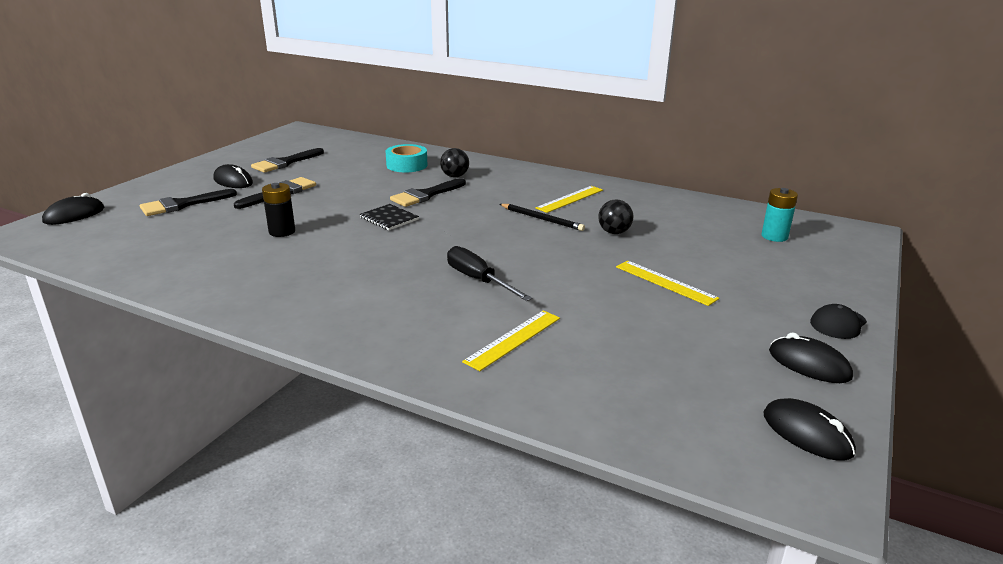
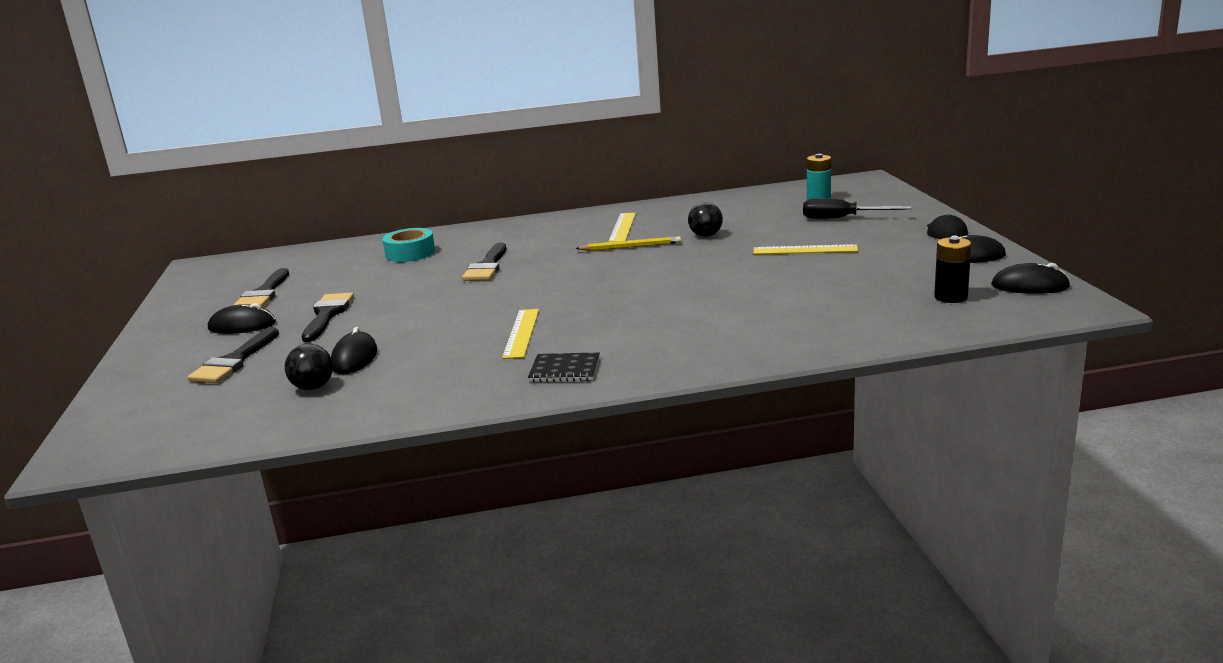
camera: 35 degrees left, 5 degrees down
black mouse [42,193,104,225] -> black mouse moved to [331,327,377,374]
black battery [262,183,295,237] -> black battery moved to [934,237,971,303]
black notebook [360,204,419,230] -> black notebook moved to [528,352,600,382]
black ball [440,148,469,178] -> black ball moved to [285,344,333,390]
black screwdriver [447,246,532,301] -> black screwdriver moved to [803,198,912,219]
yellow ruler [462,310,560,371] -> yellow ruler moved to [502,309,539,359]
black pencil [500,204,585,231] -> yellow pencil [575,236,681,251]

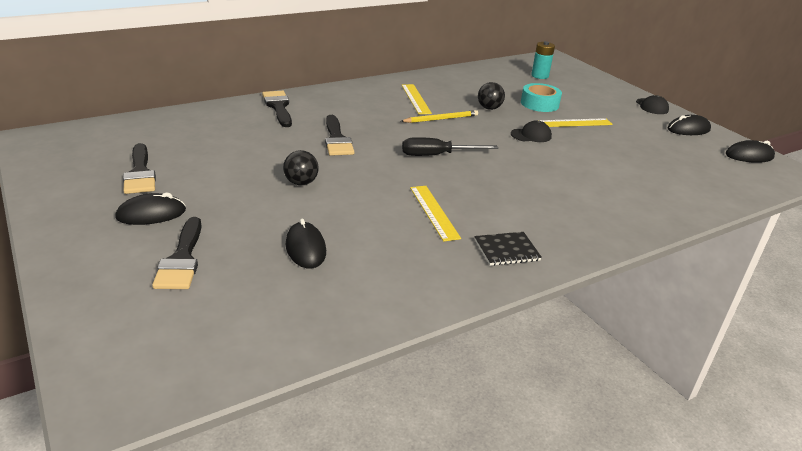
camera: 25 degrees left, 10 degrees up
black ball [285,344,333,390] -> black ball moved to [283,150,319,185]
black brush [302,293,354,342] -> black brush moved to [262,91,292,127]
turquoise tape [382,228,435,262] -> turquoise tape moved to [521,83,562,112]
black screwdriver [803,198,912,219] -> black screwdriver moved to [402,137,498,156]
black battery [934,237,971,303] -> none
none -> black cap [511,120,552,142]

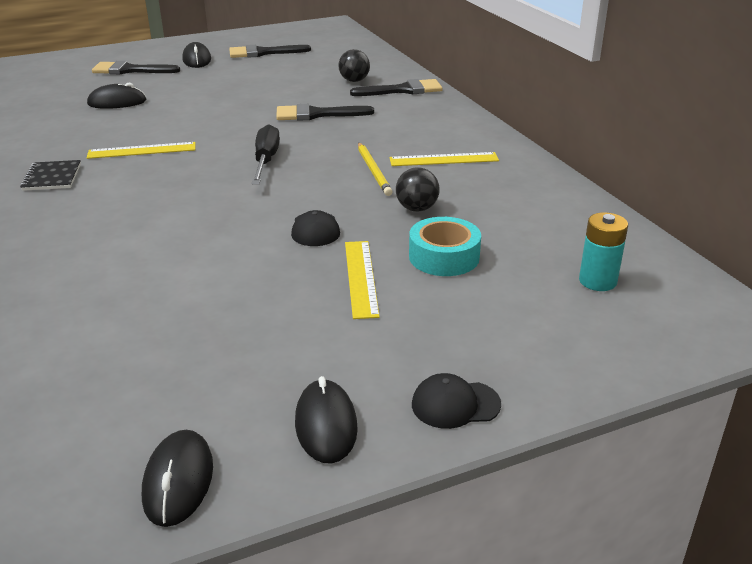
camera: 100 degrees right, 0 degrees up
black ball [283,150,319,185] -> black ball moved to [338,49,370,82]

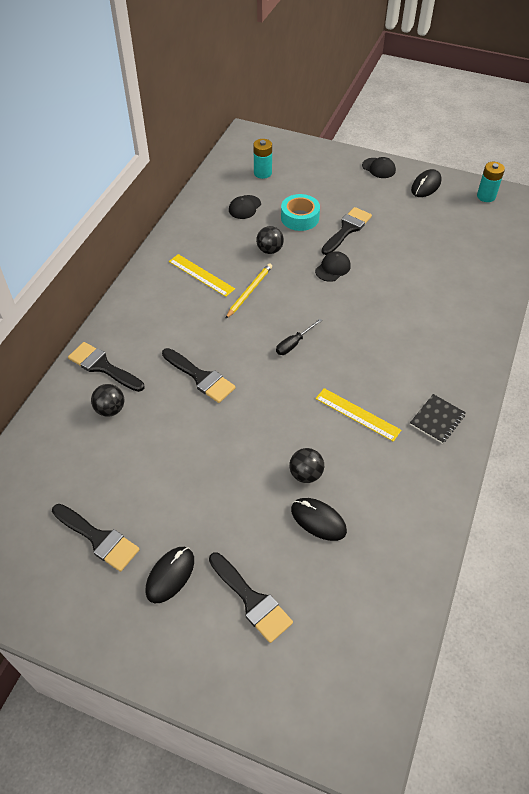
camera: 135 degrees left, 20 degrees up
black mouse [142,430,213,527] -> turquoise battery [477,162,505,202]
black screwdriver [252,124,280,184] -> black screwdriver [276,319,322,355], size x0.66
yellow ruler [345,241,380,319] -> black brush [321,207,372,255]
none -> black cap [229,195,261,219]
none -> black ball [289,448,324,483]

